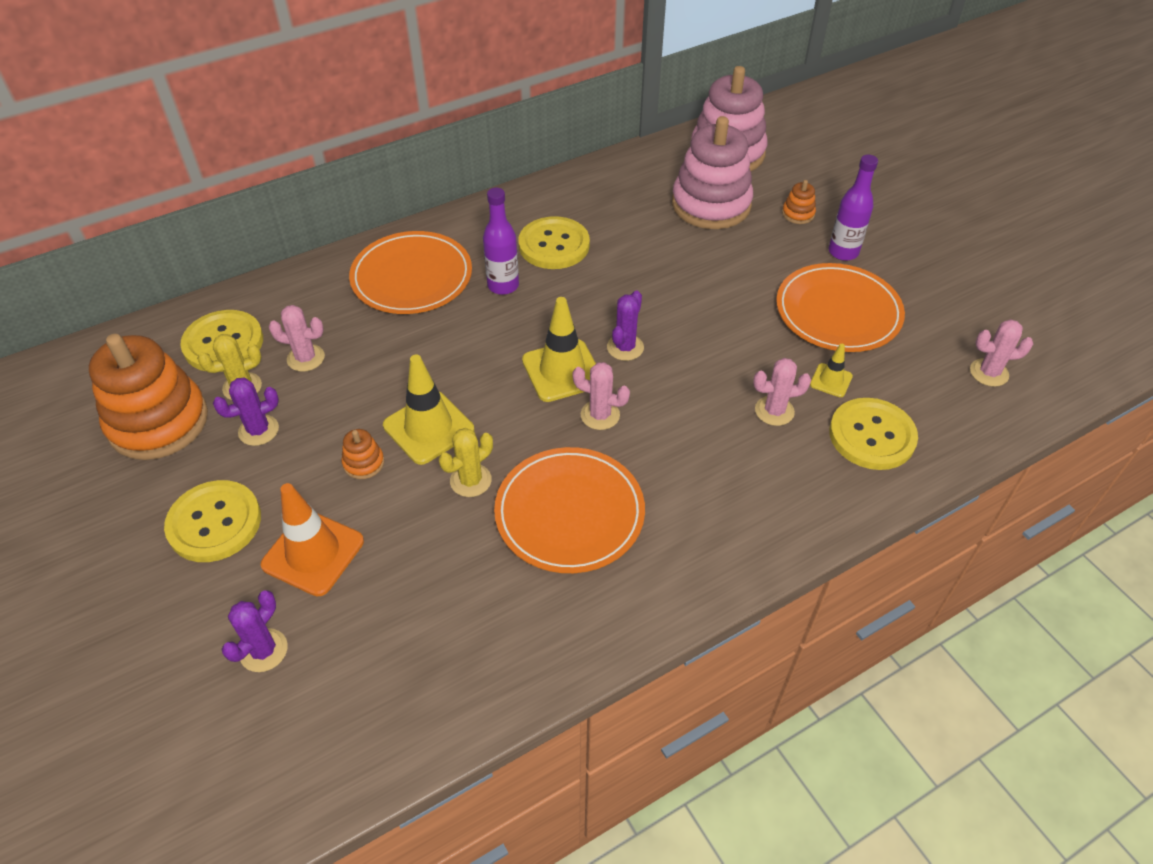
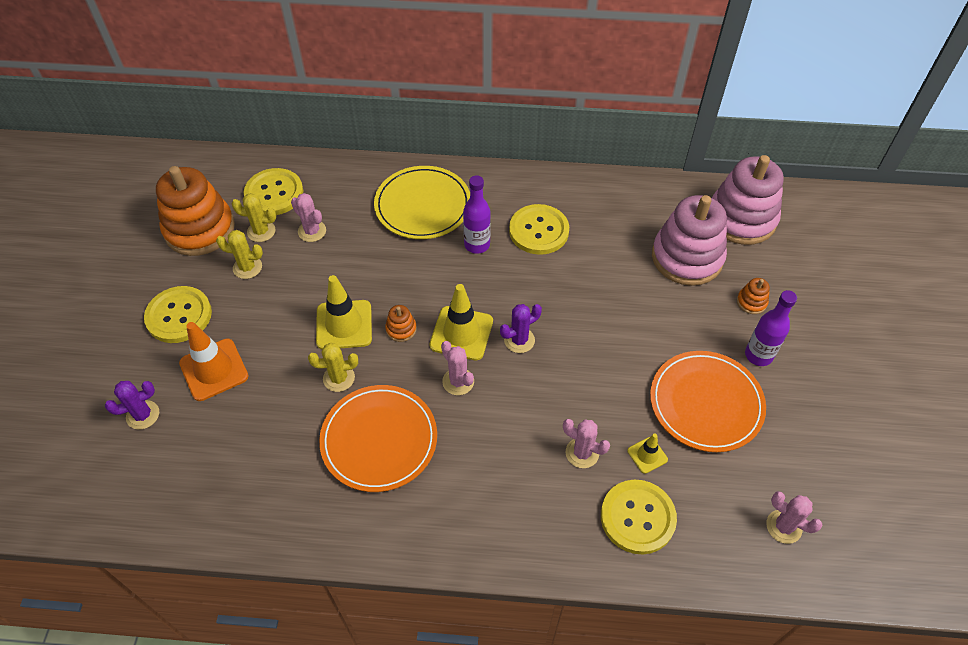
camera: 35 degrees right, 5 degrees up
purple cactus [213,378,279,446] -> yellow cactus [216,230,263,279]
orange stacking toy [341,429,384,479] -> orange stacking toy moved to [385,305,417,342]
orange plate [349,231,472,314] -> yellow plate [374,166,470,239]

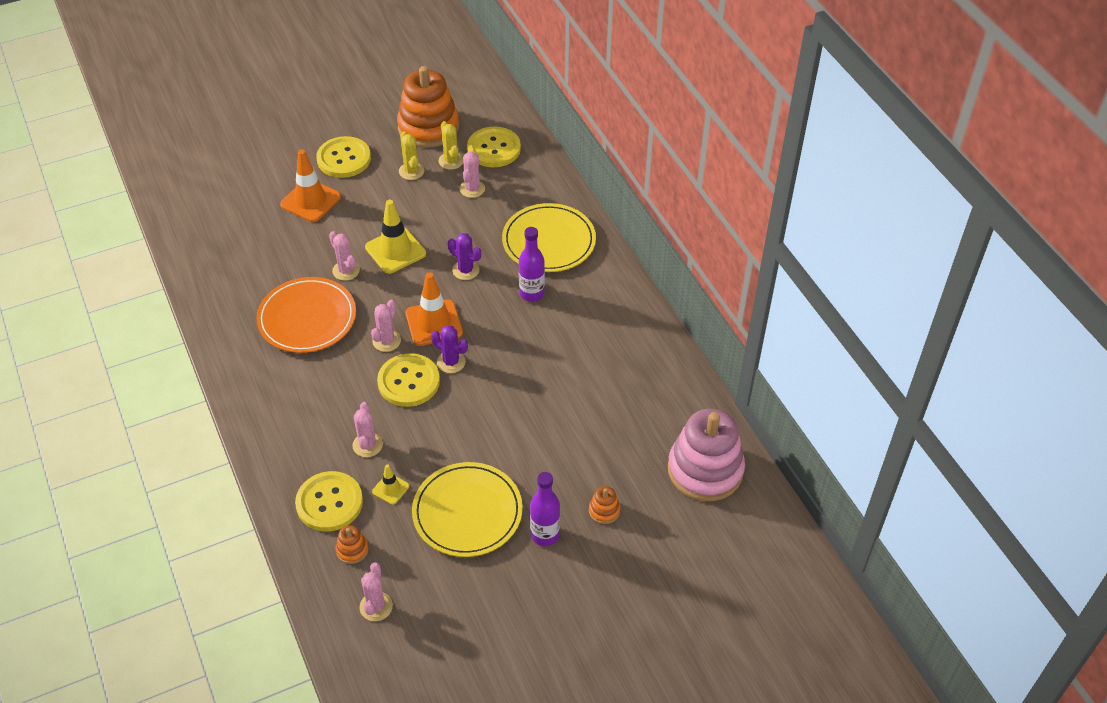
camera: 60 degrees right, 5 degrees down
purple cactus [105,381,159,430] -> purple cactus moved to [448,233,481,280]
yellow cactus [308,343,358,392] -> pink cactus [329,231,360,281]
orange stacking toy [385,305,417,342] -> orange stacking toy moved to [335,525,369,564]
yellow traffic cone [429,284,493,360] -> orange traffic cone [406,272,463,346]
yellow button [509,204,569,255] -> yellow button moved to [377,353,440,407]
orange plate [650,351,766,452] -> yellow plate [412,462,523,557]
pink stacking toy [652,195,727,286] -> none

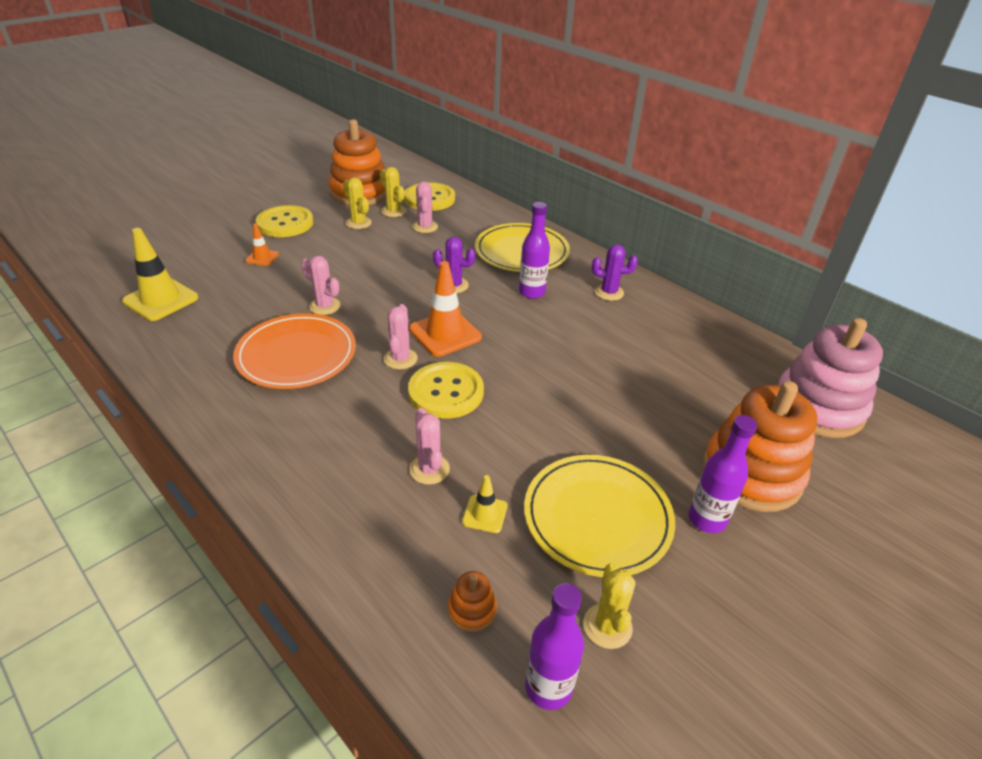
camera: 20 degrees left, 10 degrees down
orange traffic cone [280,150,341,222] -> orange traffic cone [245,224,279,266], size x0.52
yellow button [295,471,363,531] -> none
pink cactus [359,562,393,621] -> purple bottle [525,583,584,710]
yellow traffic cone [365,199,426,274] -> yellow traffic cone moved to [122,228,198,321]
purple cactus [431,325,468,373] -> purple cactus moved to [592,244,638,301]
orange stacking toy [589,486,620,524] -> orange stacking toy [703,381,817,512], size x2.46
none -> yellow cactus [584,563,636,649]

